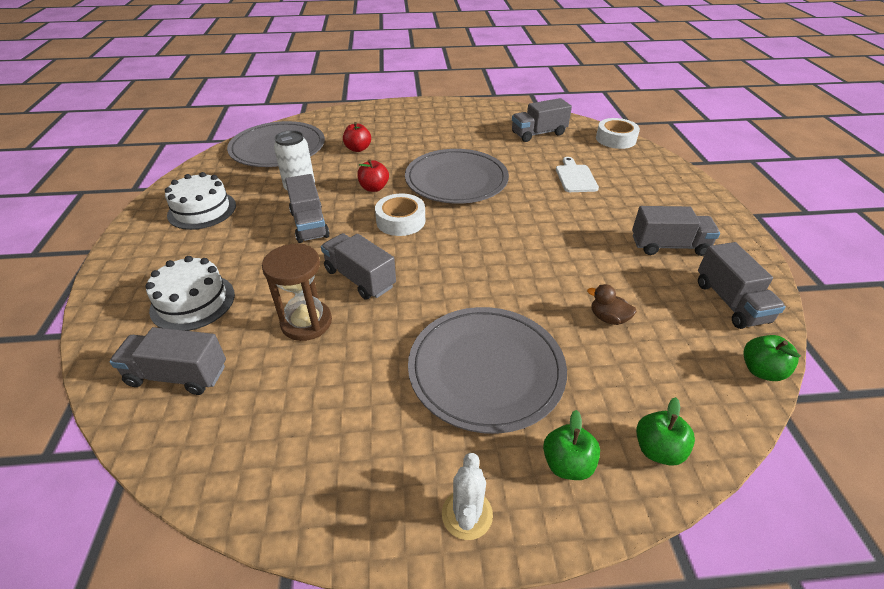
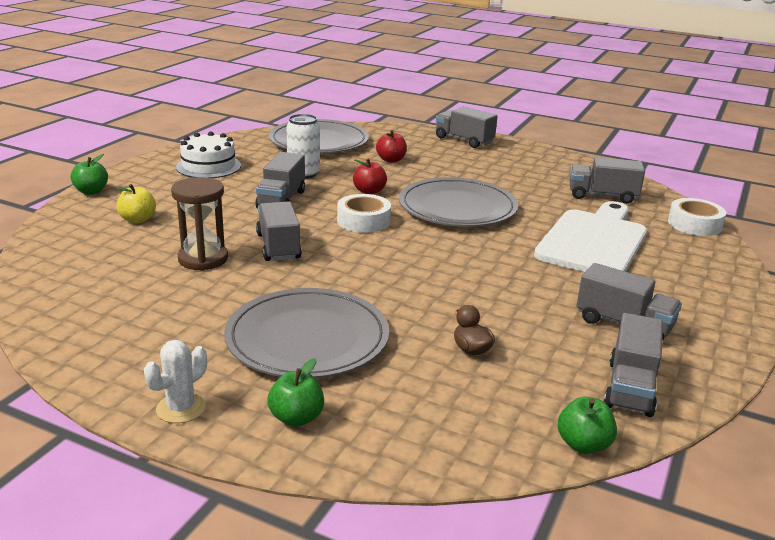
camera: 30 degrees right, 15 degrees down
grey truck [109,327,226,395] -> grey truck moved to [436,106,497,148]
white cake [145,256,235,331] -> yellow apple [115,184,156,223]
white cutting board [556,157,599,192] -> white cutting board [534,201,647,272], size x2.06
green apple [636,397,695,466] -> green apple moved to [71,154,108,195]

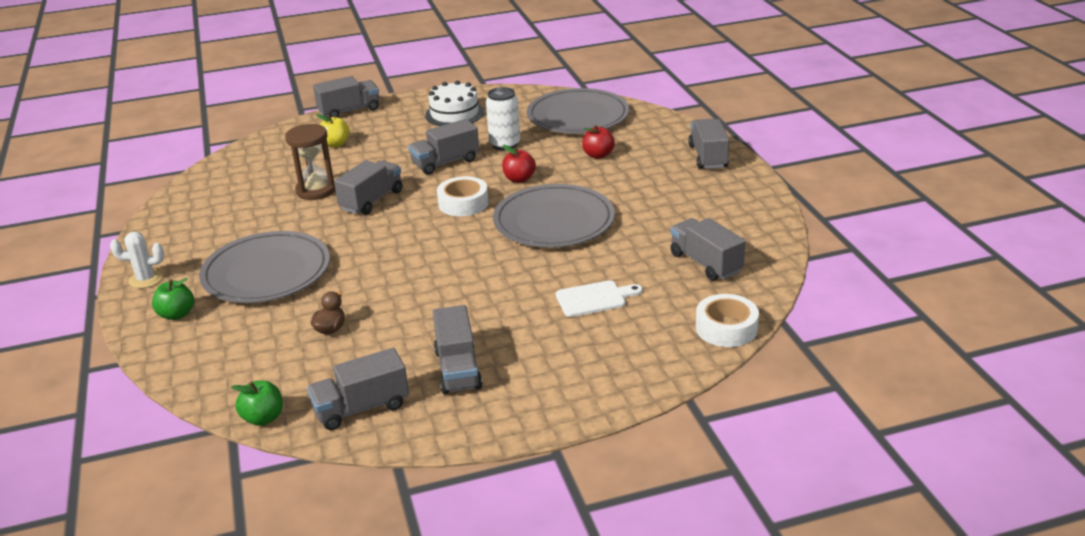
camera: 50 degrees right, 5 degrees up
green apple [71,154,108,195] -> grey truck [313,76,379,118]
white cutting board [534,201,647,272] -> white cutting board [556,280,643,317], size x0.49

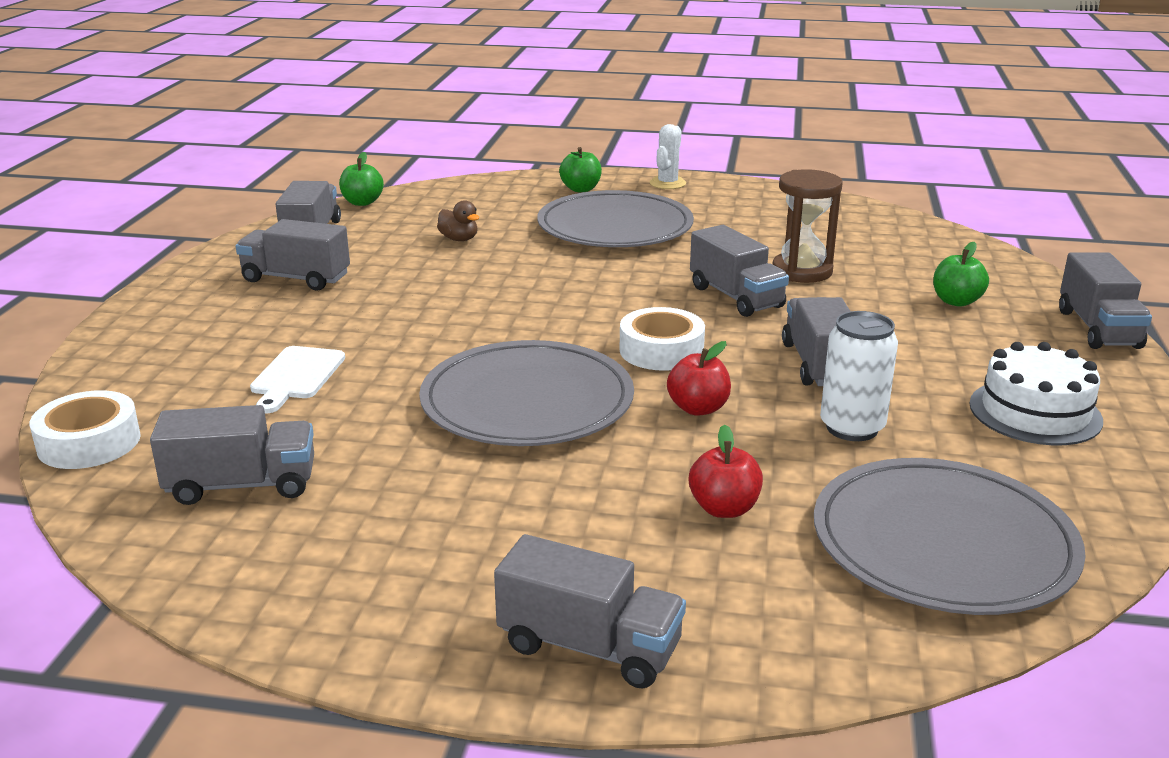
camera: 115 degrees right, 5 degrees down
yellow apple [316,114,350,147] -> green apple [933,242,989,307]

